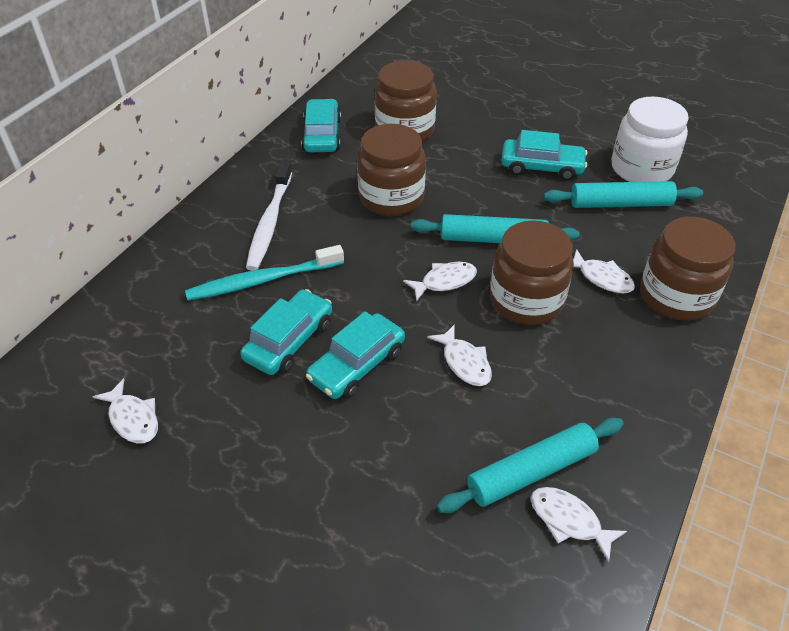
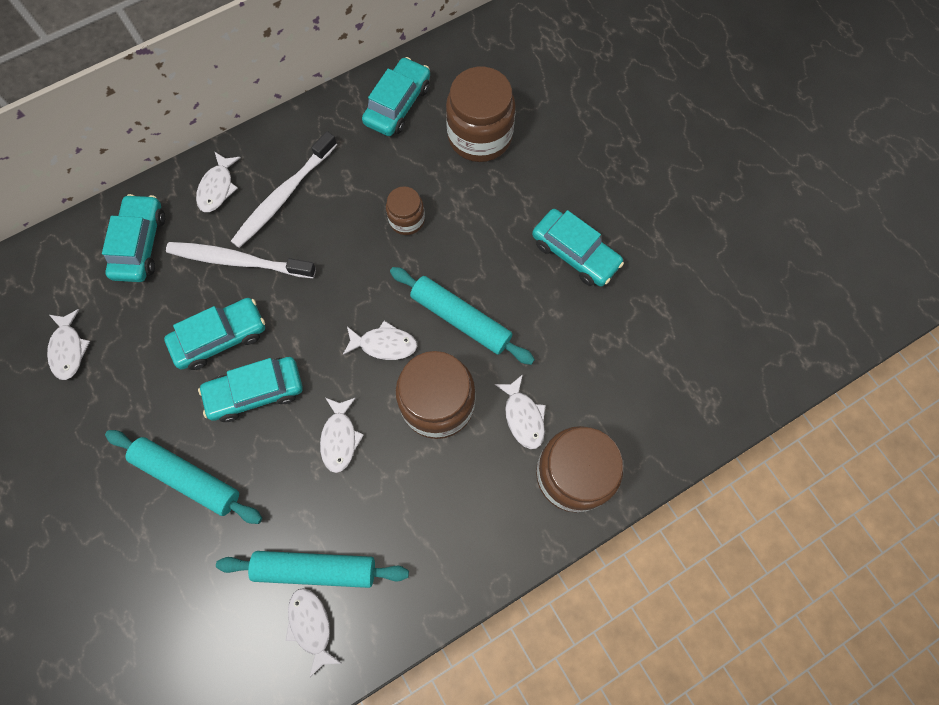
camera: 30 degrees right, 25 degrees up
turquoise toothbrush [185,245,344,301] -> white toothbrush [166,242,316,278]
brown jar [357,124,426,216] -> brown jar [386,186,425,235], size x0.54
turquoise rolling pin [543,181,703,208] -> turquoise rolling pin moved to [105,430,262,524]
white jar [611,96,689,182] -> none
none -> turquoise car [102,194,165,282]
none -> white fish [196,151,241,212]

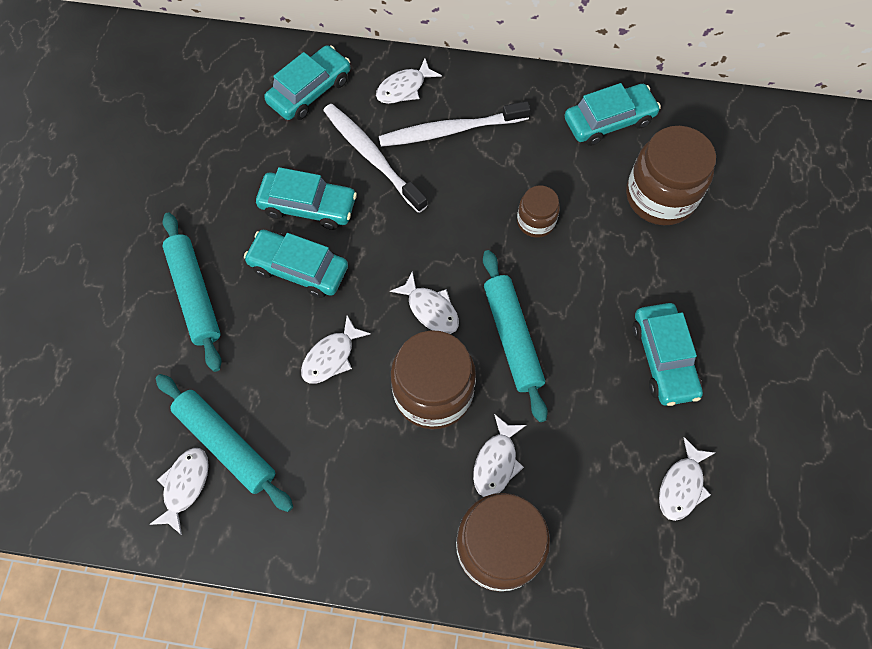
camera: 40 degrees right, 5 degrees down
white fish [47,309,90,380] -> white fish moved to [659,437,715,521]

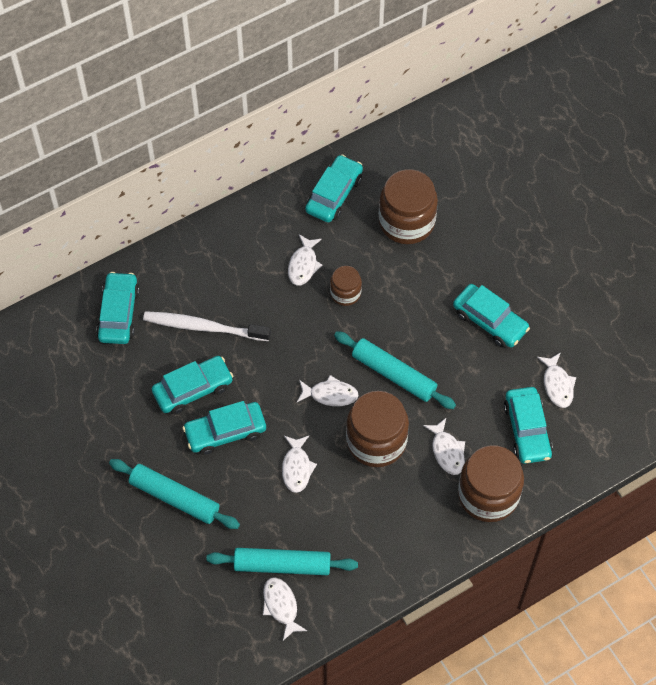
camera: 40 degrees left, 5 degrees down
white fish [376,59,442,104] -> white fish moved to [288,234,322,286]
white toothbrush [379,101,531,147] -> none
none -> turquoise car [504,387,553,464]

